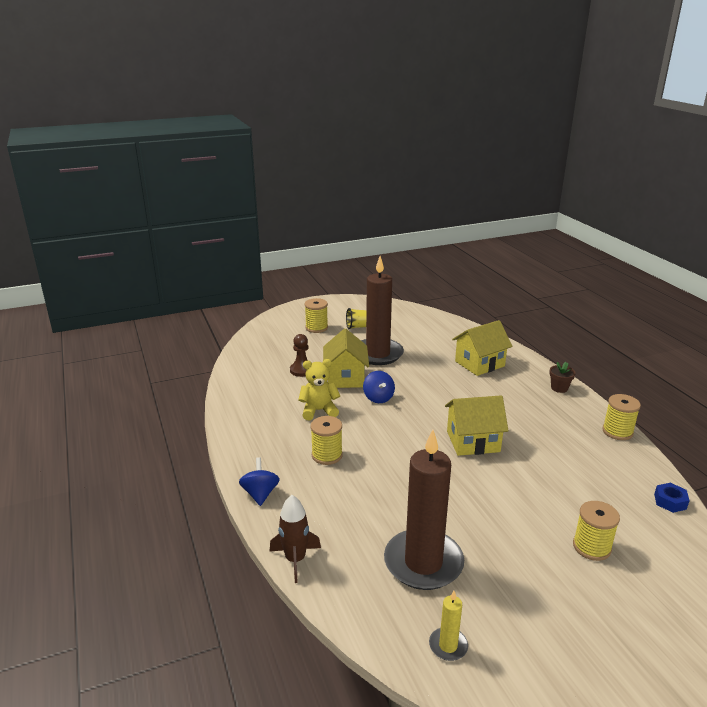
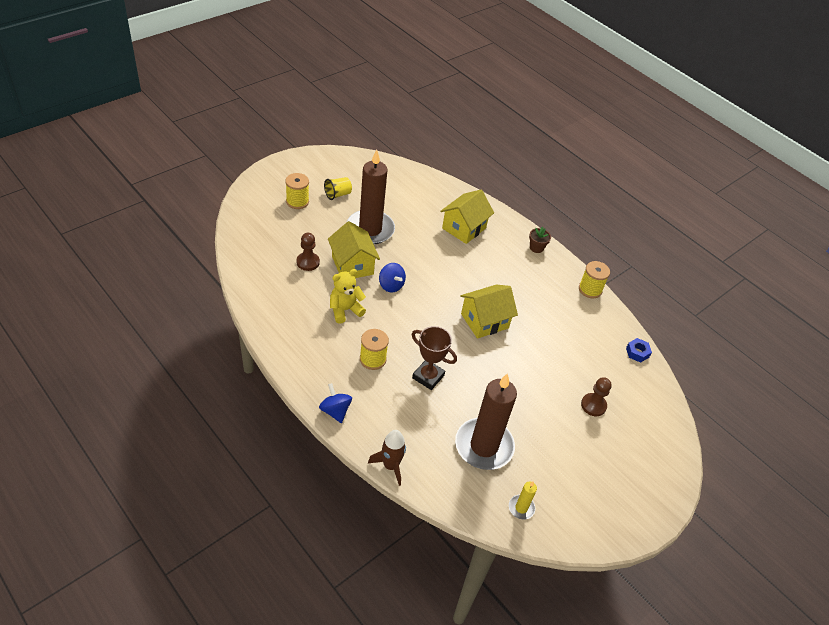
camera: 25 degrees left, 20 degrees up
yellow spool [573,501,620,561] -> brown pawn [581,377,612,416]
none -> brown trophy [412,326,457,390]

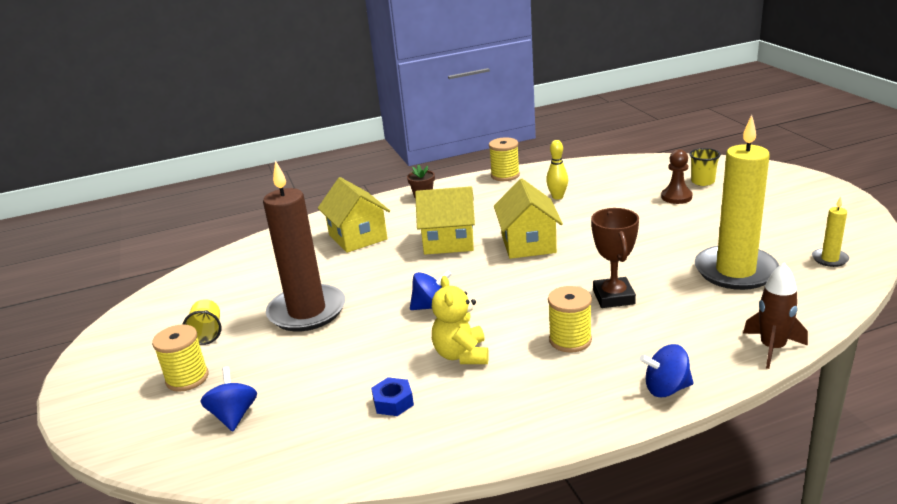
camera: 60 degrees left, 20 degrees down
brown pawn [297,233,320,271] -> none
yellow house [328,221,380,278] -> yellow house moved to [415,186,475,255]
brown trophy [412,326,457,390] -> brown trophy turned 60 degrees counterclockwise [591,208,639,308]
brown candle [455,373,517,470] -> yellow candle [695,115,779,290]
blue nut [626,338,652,363] -> blue nut moved to [371,377,414,416]
none -> blue spinning top [200,367,257,431]
none -> yellow bowling pin [546,140,568,200]
none -> yellow cup [690,148,721,186]

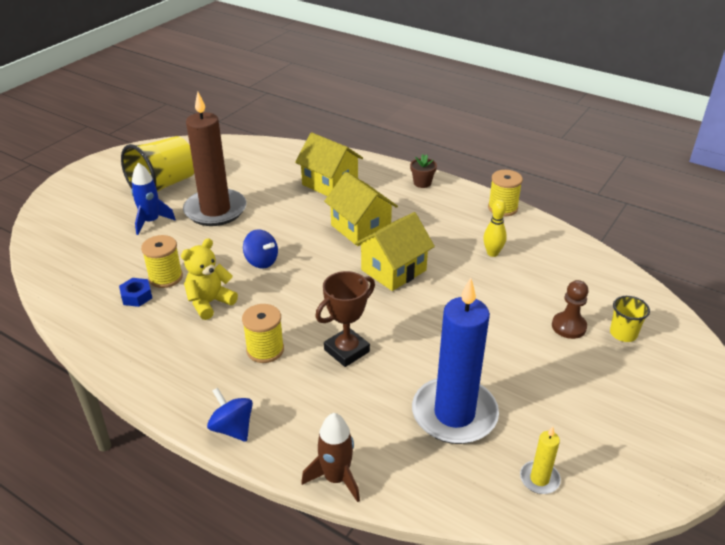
camera: 50 degrees right, 10 degrees up
yellow spool [152,324,209,392] -> yellow spool moved to [141,235,183,288]
yellow cup [183,299,221,345] -> yellow cup [121,136,194,192], size x2.01
blue spinning top [200,367,257,431] -> none
yellow house [318,177,390,253] -> yellow house turned 75 degrees counterclockwise [295,132,363,196]
yellow candle [695,115,779,290] -> blue candle [412,278,499,444]
none -> blue rocket [131,163,176,235]

